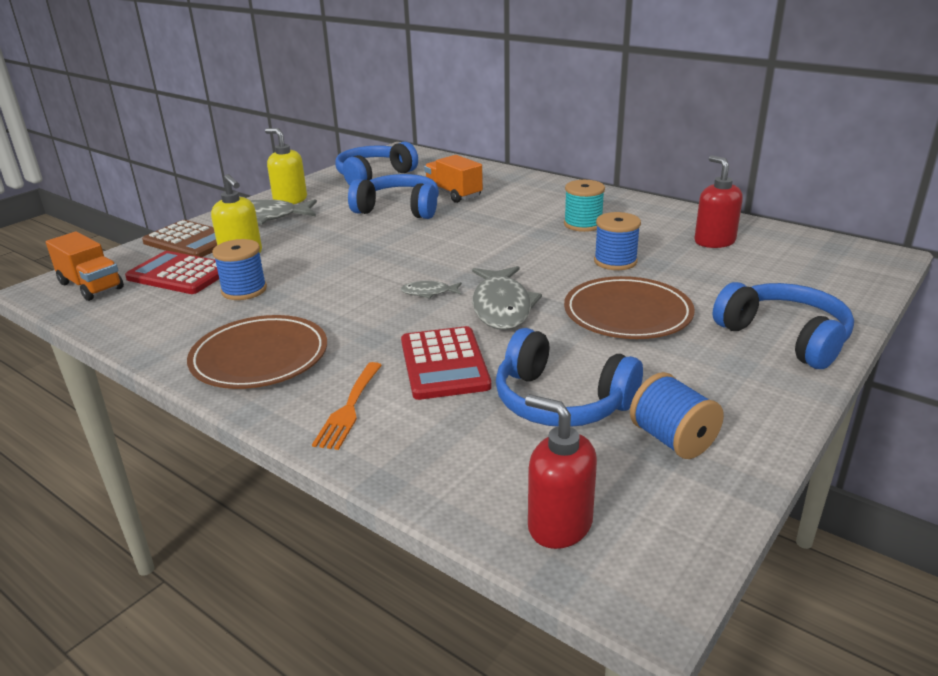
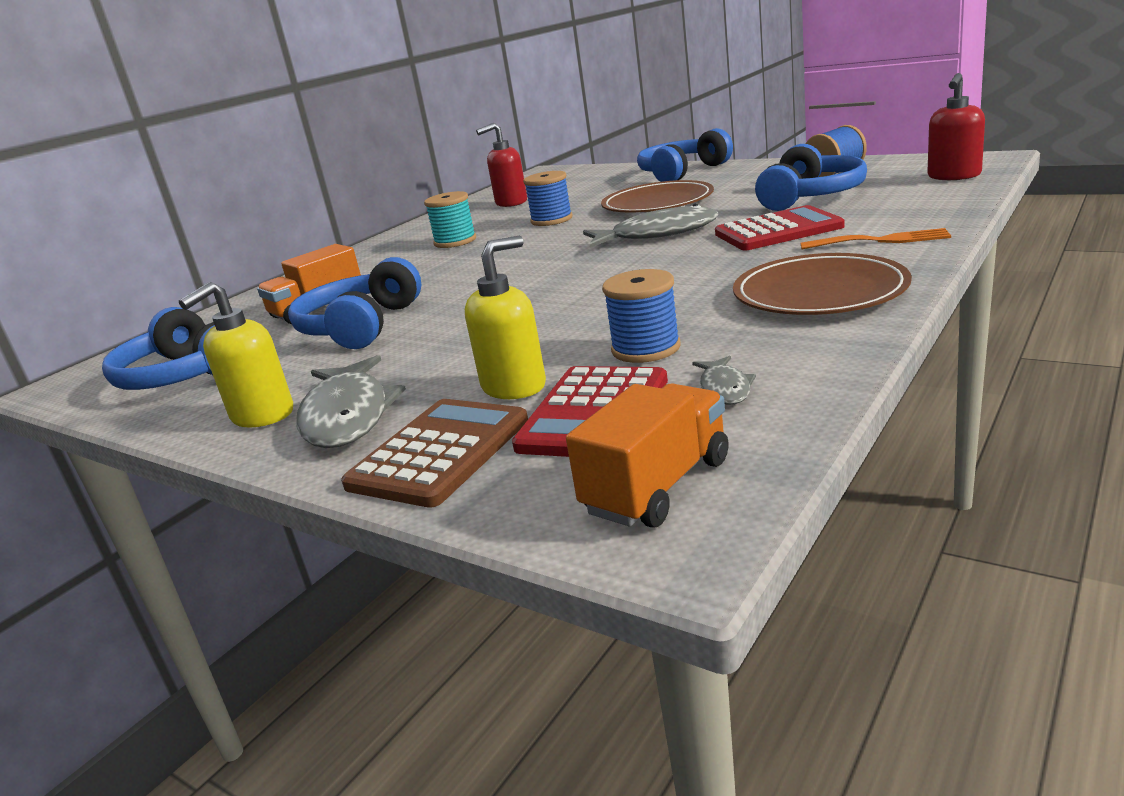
camera: 90 degrees left, 5 degrees down
grey fish [401,281,462,298] -> grey fish moved to [692,356,756,405]

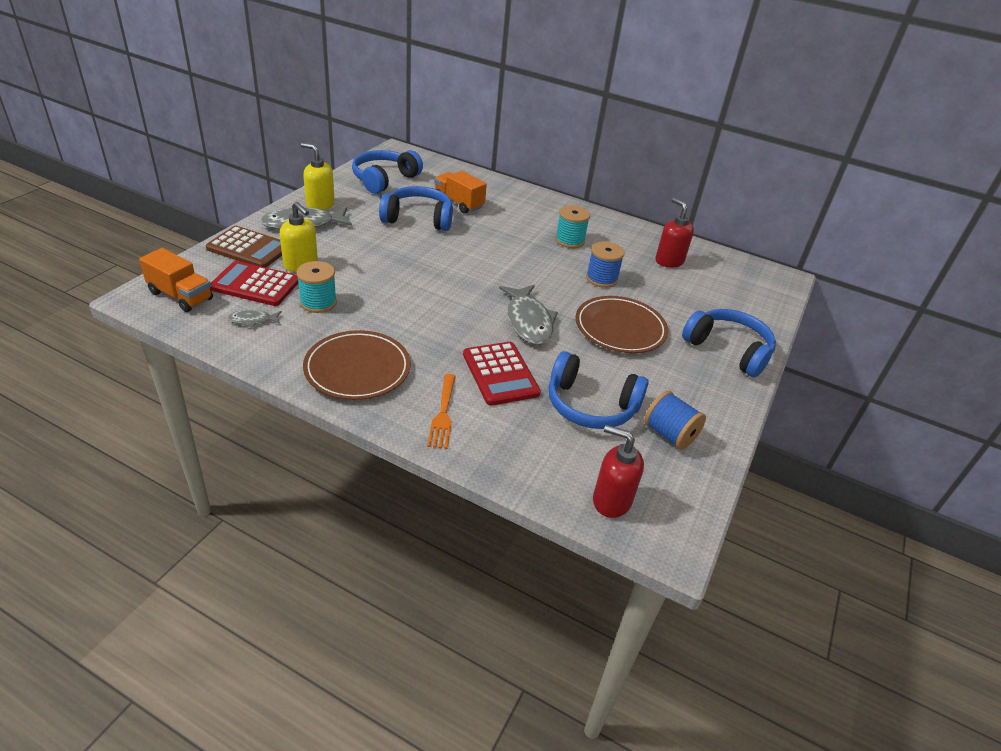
camera: 75 degrees right, 15 degrees up
blue spool [602,269,681,363] -> turquoise spool [296,261,337,313]

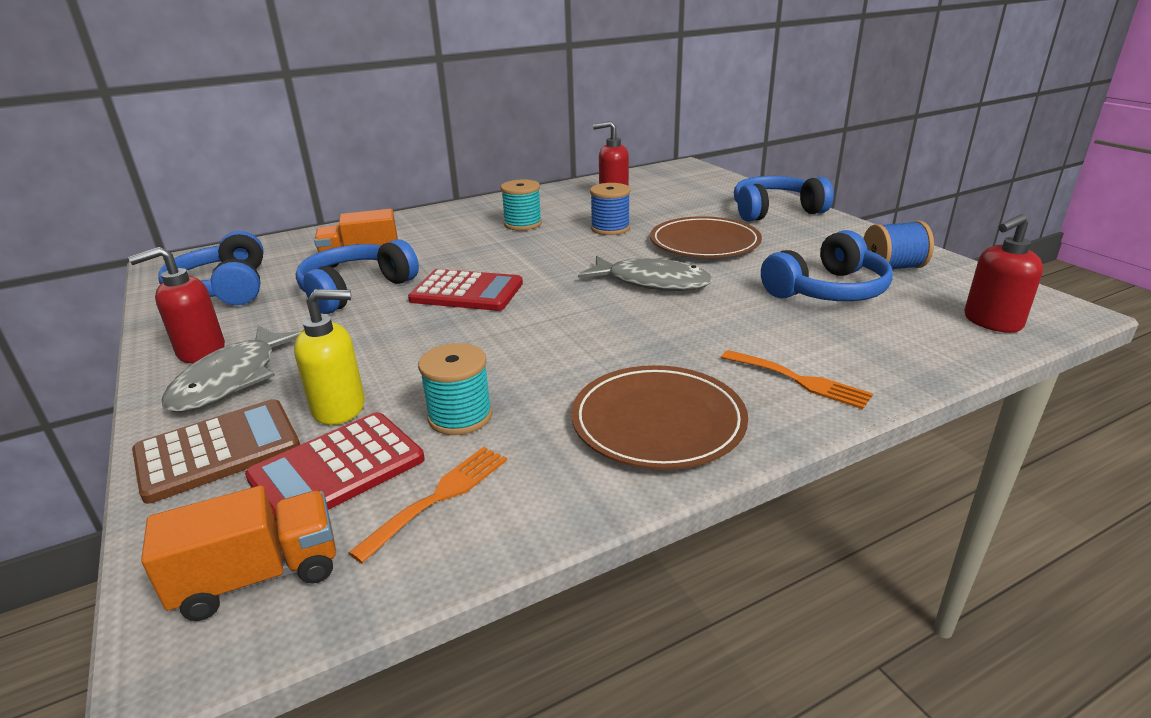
camera: 50 degrees left, 10 degrees down
grey fish [228,310,281,328] -> orange fork [348,447,507,563]
yellow soap dispenser [301,143,335,210] -> red soap dispenser [128,247,225,363]
red calculator [463,342,541,406] -> red calculator moved to [408,269,523,311]

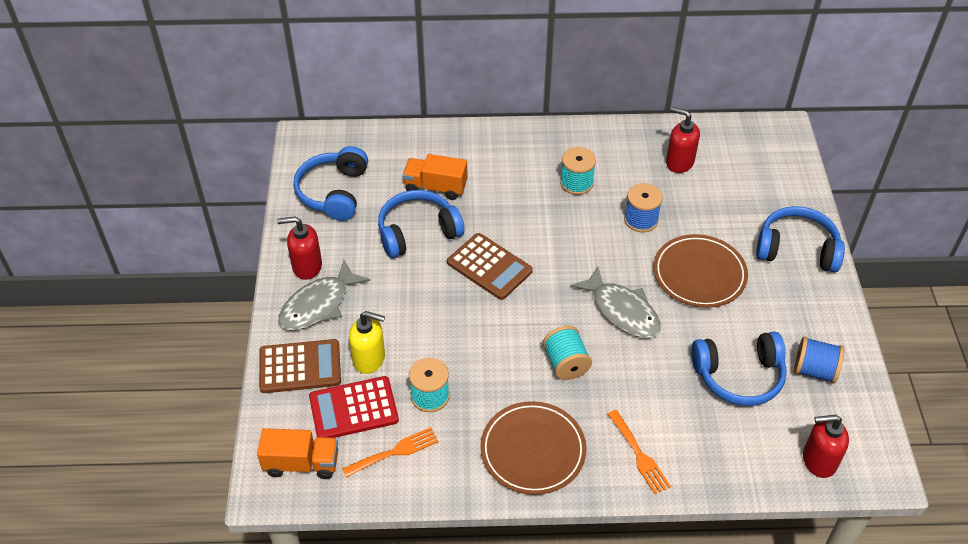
camera: 25 degrees right, 20 degrees up
red calculator [408,269,523,311] -> brown calculator [447,233,533,300]
none -> turquoise spool [543,326,592,380]

